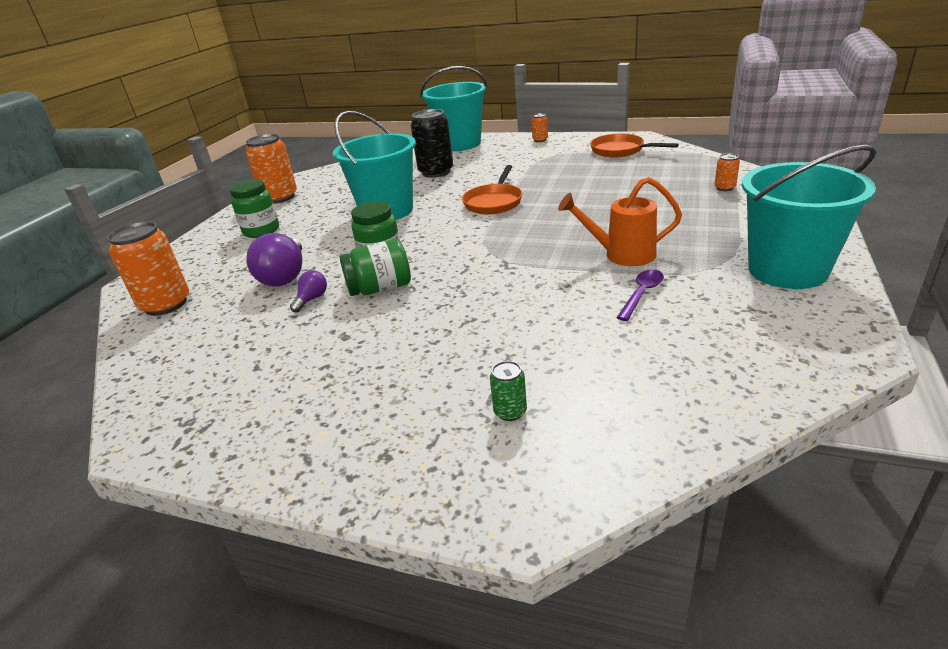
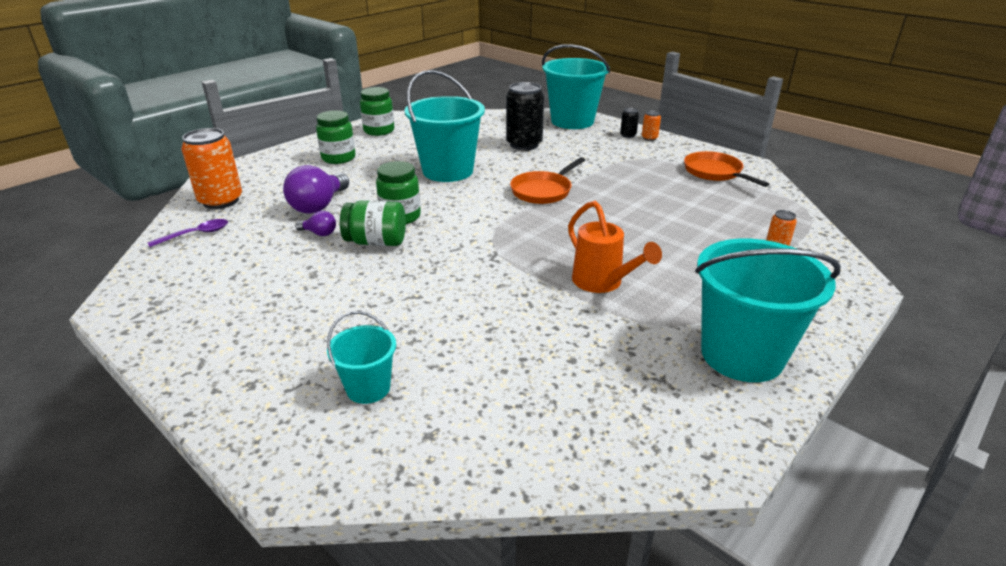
camera: 20 degrees right, 0 degrees up
orange can [245,134,297,204] -> green jar [360,87,394,136]
purple light bulb [290,270,327,313] -> purple light bulb turned 60 degrees clockwise [295,211,336,236]
green can [490,361,527,421] -> turquoise bucket [327,311,396,404]
orange watering can [558,177,682,266] -> orange watering can turned 150 degrees counterclockwise [568,201,662,293]
purple spoon [616,269,664,321] -> purple spoon moved to [147,219,228,247]
none -> black can [620,108,639,138]

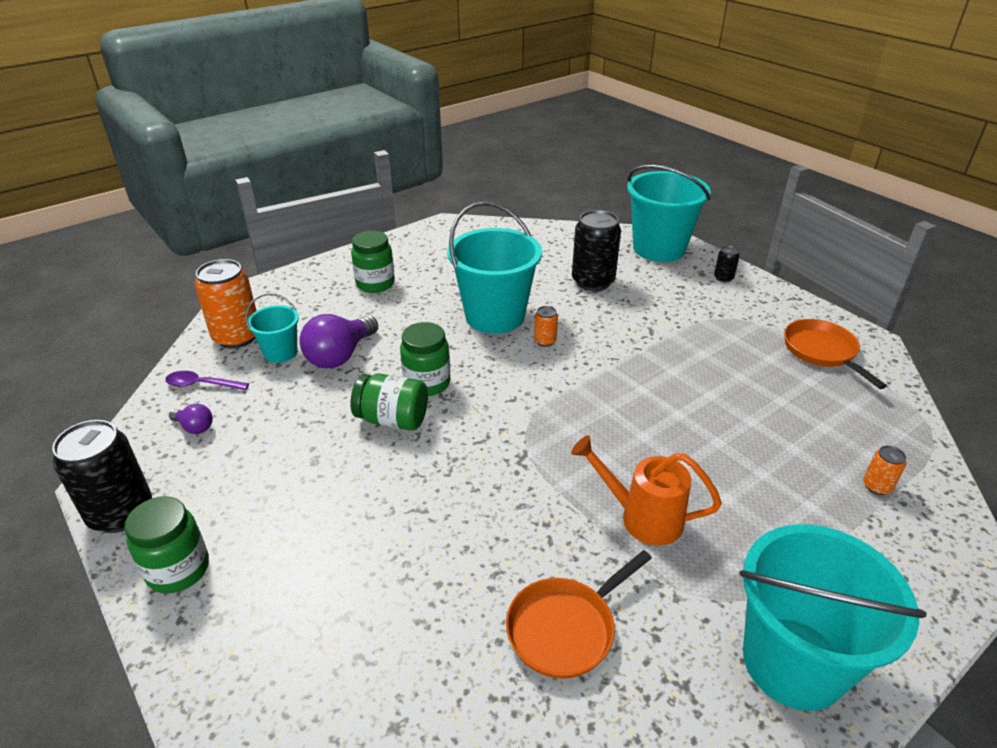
camera: 10 degrees right, 5 degrees up
purple spoon [147,219,228,247] -> purple spoon turned 150 degrees counterclockwise [165,371,249,391]
purple light bulb [295,211,336,236] -> purple light bulb moved to [169,404,213,434]
turquoise bucket [327,311,396,404] -> turquoise bucket moved to [246,293,299,363]
green jar [360,87,394,136] -> green jar moved to [124,496,209,593]
orange pan [510,157,585,204] -> orange pan moved to [506,550,652,679]
orange watering can [568,201,662,293] -> orange watering can turned 135 degrees clockwise [571,435,722,545]
orange can [642,110,661,141] -> orange can moved to [534,306,558,347]
none -> black can [52,420,152,533]

